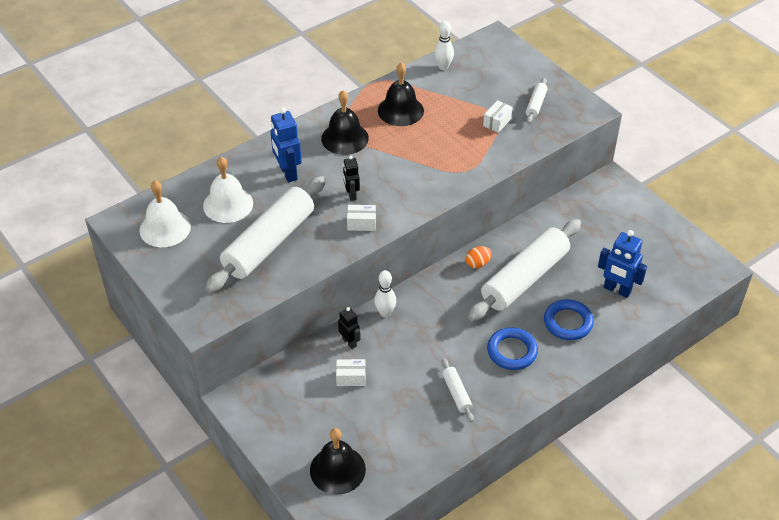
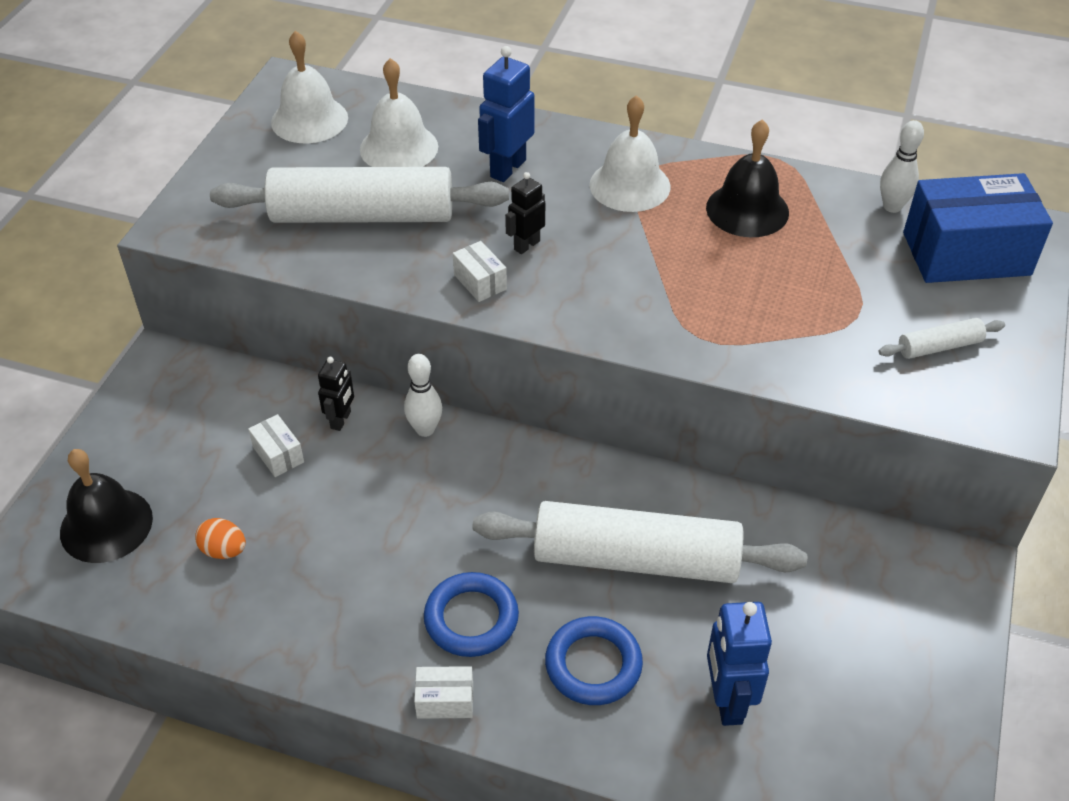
camera: 55 degrees right, 0 degrees up
black bell [321,90,369,155] -> white bell [590,95,670,212]
white rolling pin [442,358,474,422] -> none
orange egg [466,246,492,268] -> orange egg moved to [195,518,246,559]
white box [483,100,512,133] -> white box moved to [414,666,473,719]
none -> blue box [903,173,1053,283]

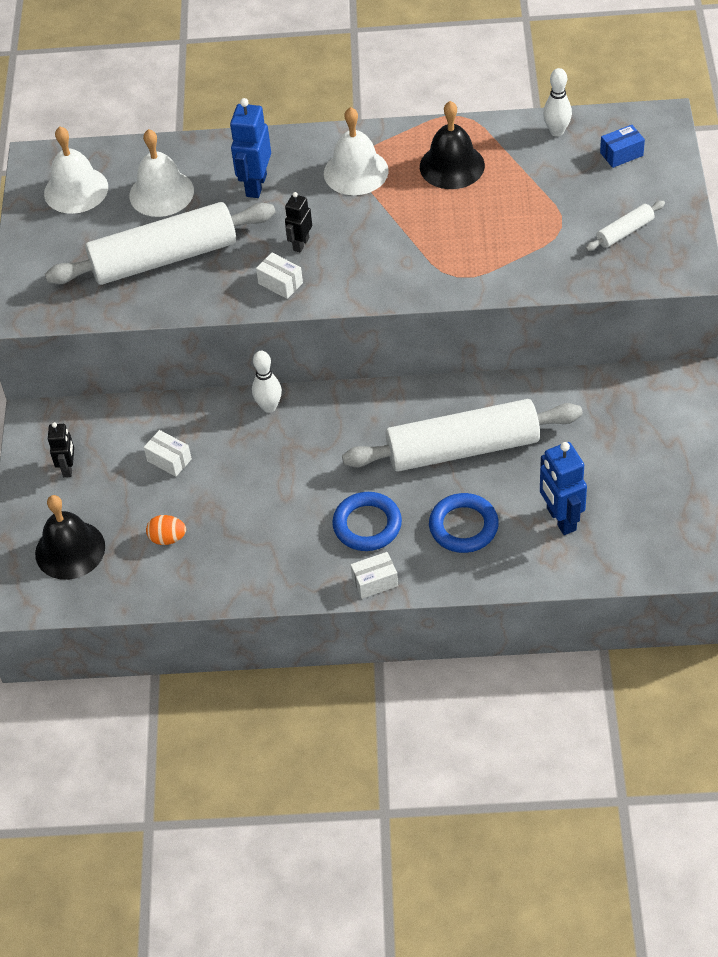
camera: 15 degrees left, 5 degrees up
black robot [318,357,354,431] -> black robot moved to [48,422,74,477]
blue box [903,173,1053,283] -> blue box [600,125,645,168], size x0.43

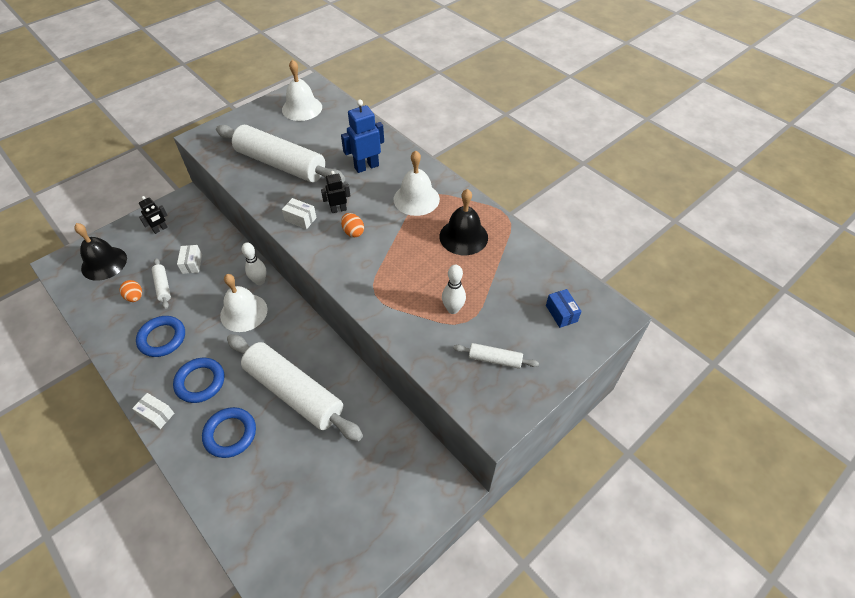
camera: 45 degrees right, 0 degrees up
white bell [129,129,194,217] -> white bell moved to [220,274,268,332]
white box [256,253,303,299] -> white box turned 60 degrees counterclockwise [282,198,317,229]
blue robot [540,442,587,535] -> none
white bowling pin [543,68,572,137] -> white bowling pin moved to [442,265,466,314]
blue box [600,125,645,168] -> blue box turned 45 degrees clockwise [546,289,582,328]
none -> blue ring [136,316,185,357]
none -> white rolling pin [152,258,171,309]
none -> orange egg [341,213,364,237]

